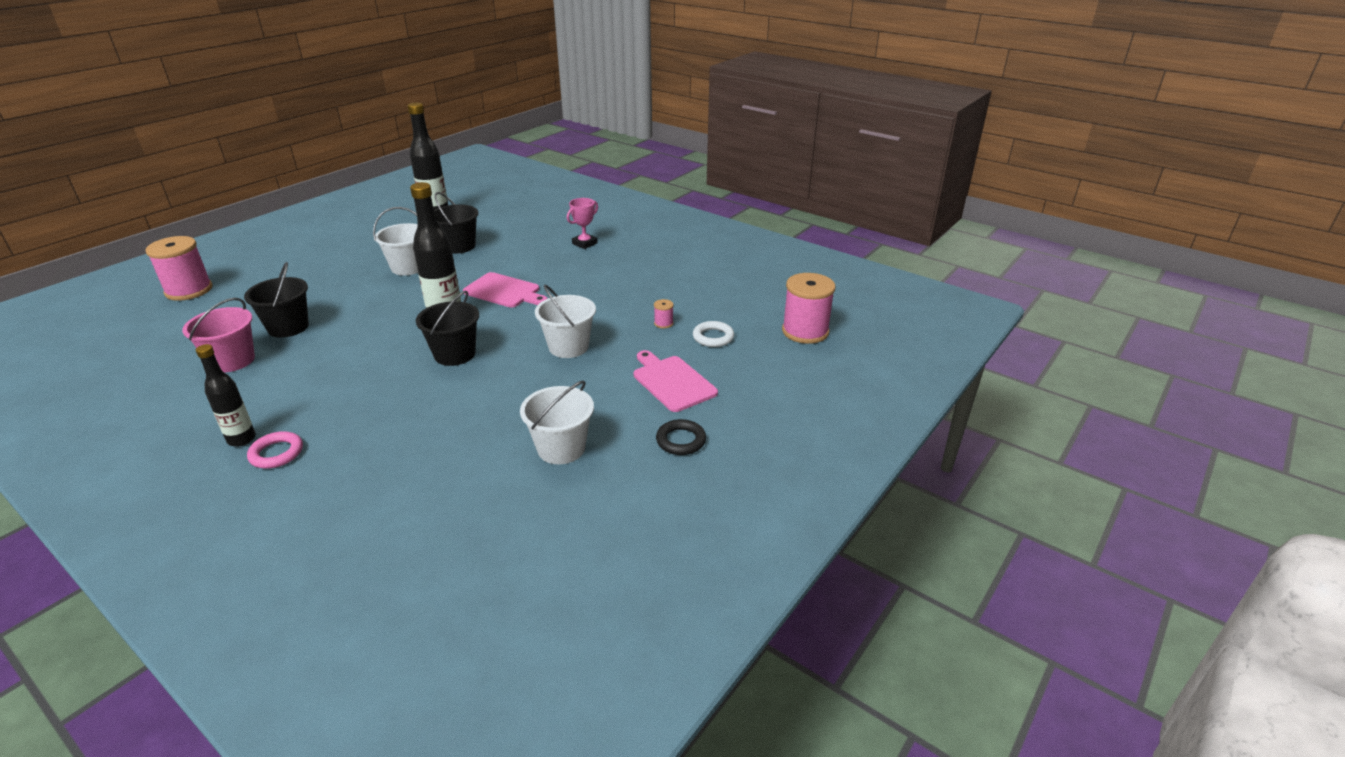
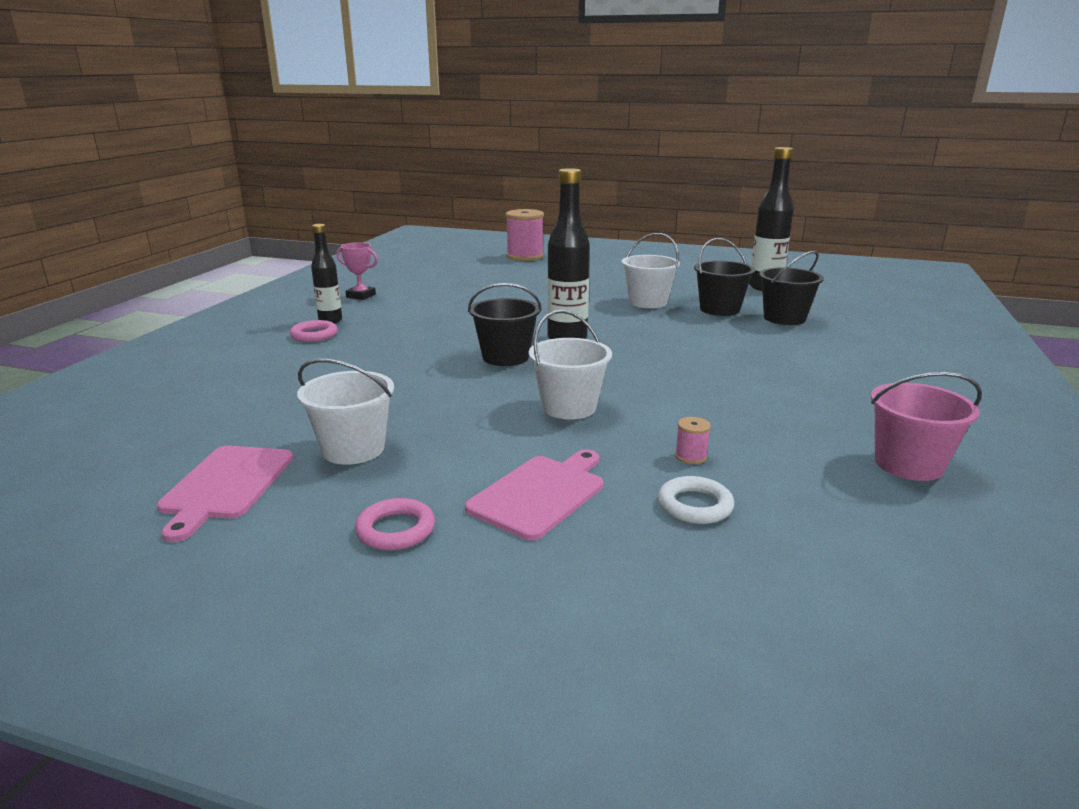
camera: 70 degrees right, 10 degrees down
pink bucket [182,298,255,372] -> pink bucket moved to [871,372,982,481]
black bucket [244,262,309,338] -> black bucket moved to [759,251,824,325]
pink cutting board [463,272,547,308] -> pink cutting board moved to [157,446,293,542]
pink trophy [567,198,598,249] -> pink trophy moved to [336,242,378,300]
black ring [656,419,706,455] -> pink ring [355,498,435,550]
pink spool [782,273,836,344] -> none

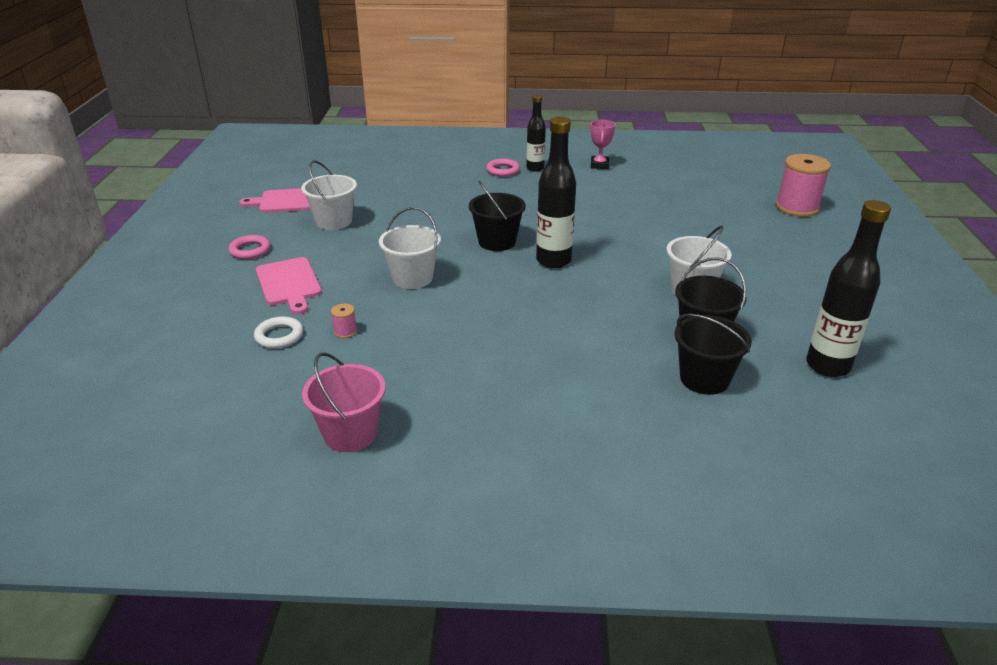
camera: 75 degrees right, 10 degrees up
pink cutting board [465,449,604,541] -> pink cutting board turned 45 degrees clockwise [256,257,322,314]

